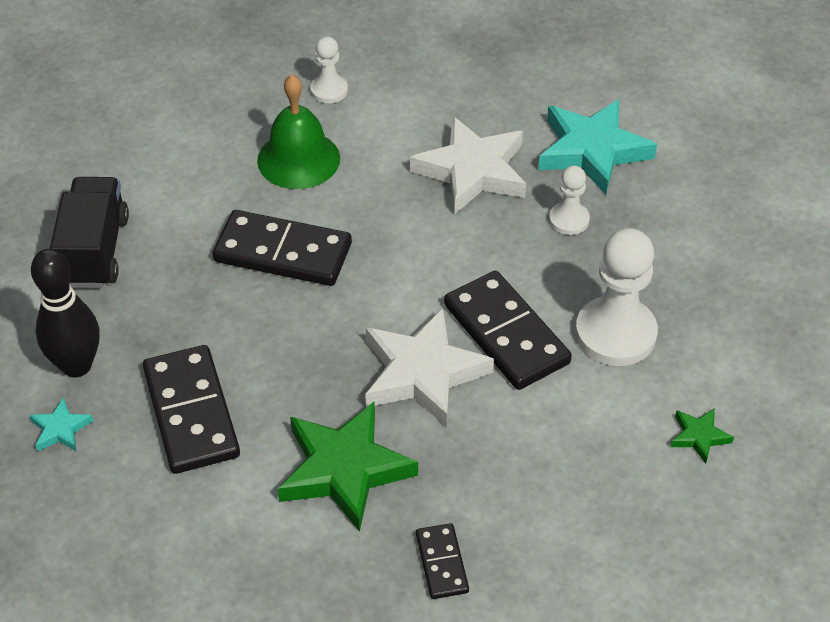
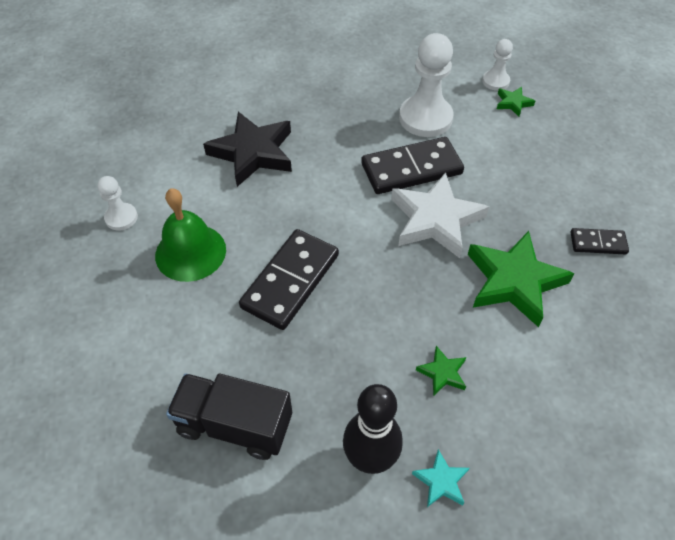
camera: 75 degrees left, 5 degrees up
black domino [143,345,240,474] -> green star [416,346,466,396]
white star [410,116,526,215] -> black star [203,112,292,187]
turquoise star [538,99,657,195] -> none
white pawn [549,165,590,235] -> white pawn moved to [482,39,513,91]

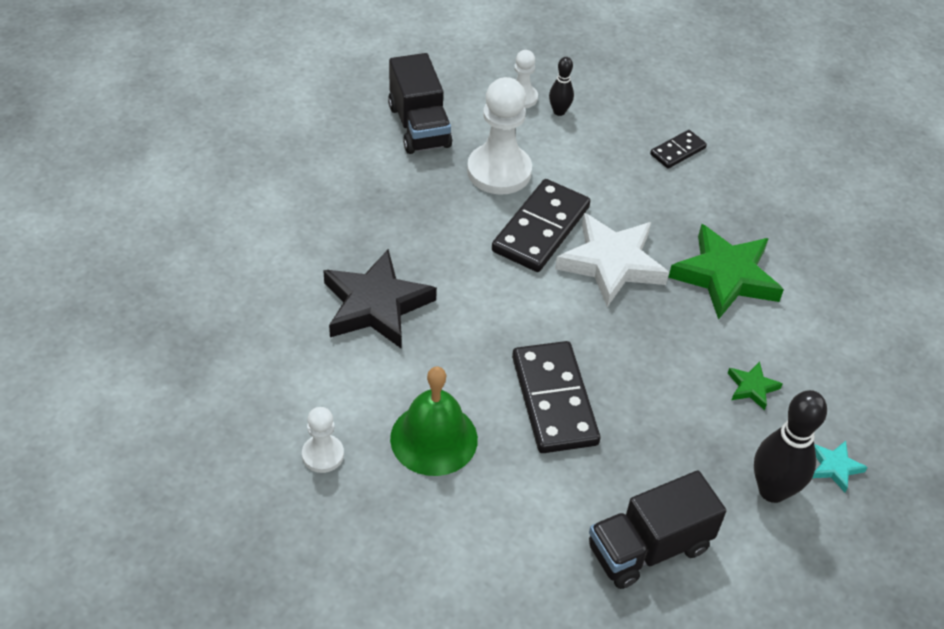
camera: 45 degrees left, 5 degrees down
green star [497,87,535,116] -> black bowling pin [549,57,574,116]
black domino [570,228,629,255] -> black domino moved to [650,130,707,169]
none -> black truck [388,53,452,154]

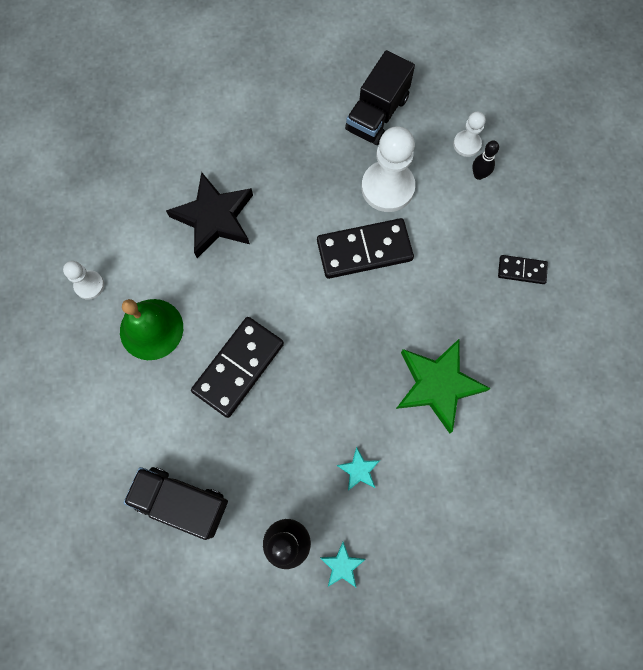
camera: 50 degrees right, 25 degrees up
white star [555,213,669,307] -> none
green star [728,361,783,410] -> turquoise star [337,447,380,491]

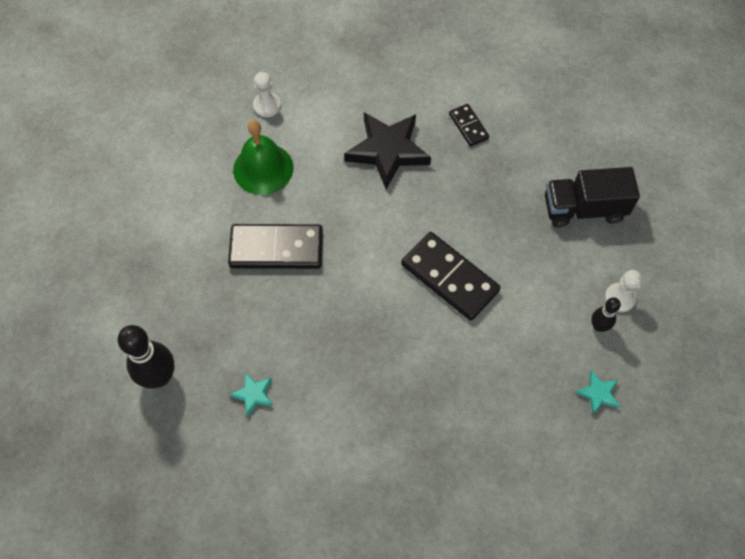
camera: 55 degrees right, 10 degrees down
black truck [124,467,228,540] -> none
turquoise star [320,542,366,587] -> turquoise star moved to [575,370,620,415]
white pawn [361,126,415,212] -> none
green star [396,339,491,434] -> none
black domino [498,255,548,284] -> black domino moved to [449,104,489,146]

